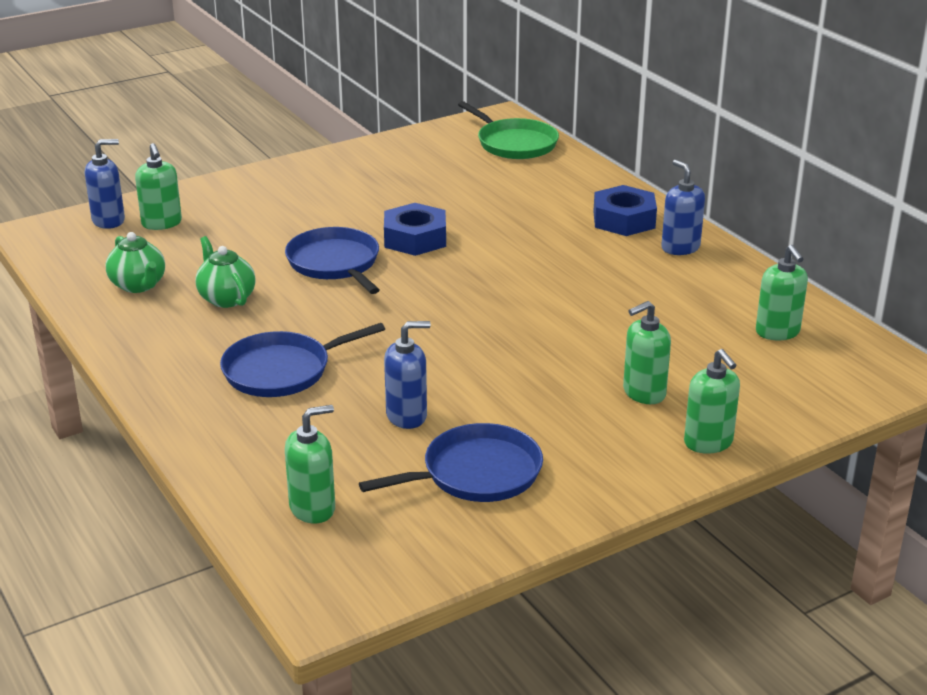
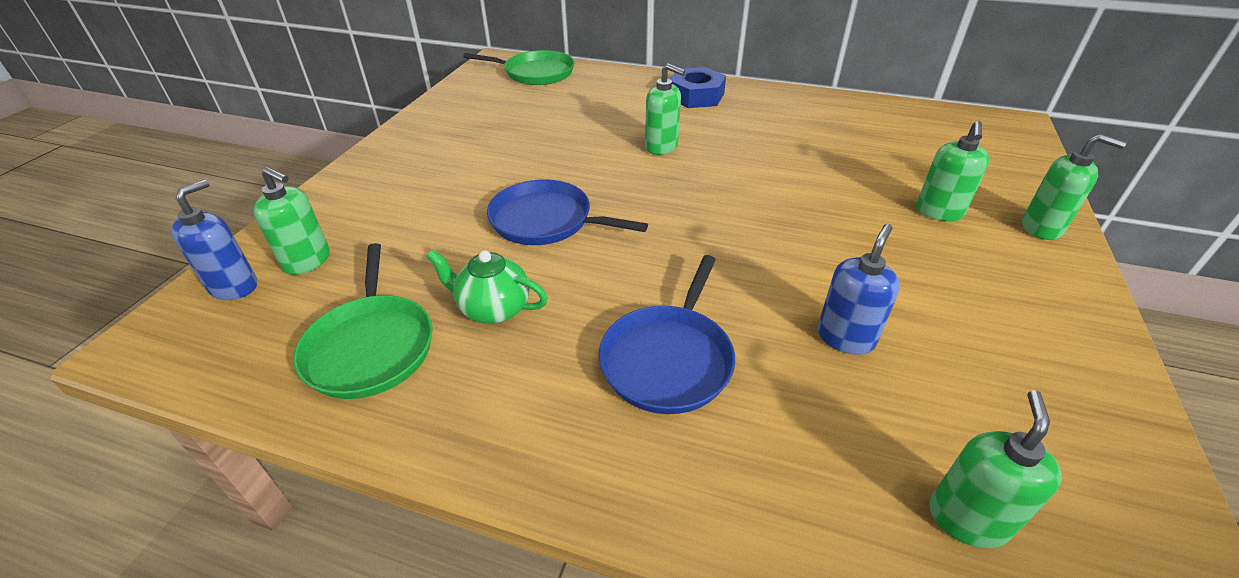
camera: 40 degrees left, 10 degrees up
green teapot [105,232,165,293] -> green pan [293,243,433,399]
blue pan [359,423,543,502] -> none
blue nut [384,203,446,256] -> none
blue soap dispenser [661,160,705,255] -> none
green soap dispenser [756,245,808,340] -> green soap dispenser moved to [645,63,685,155]

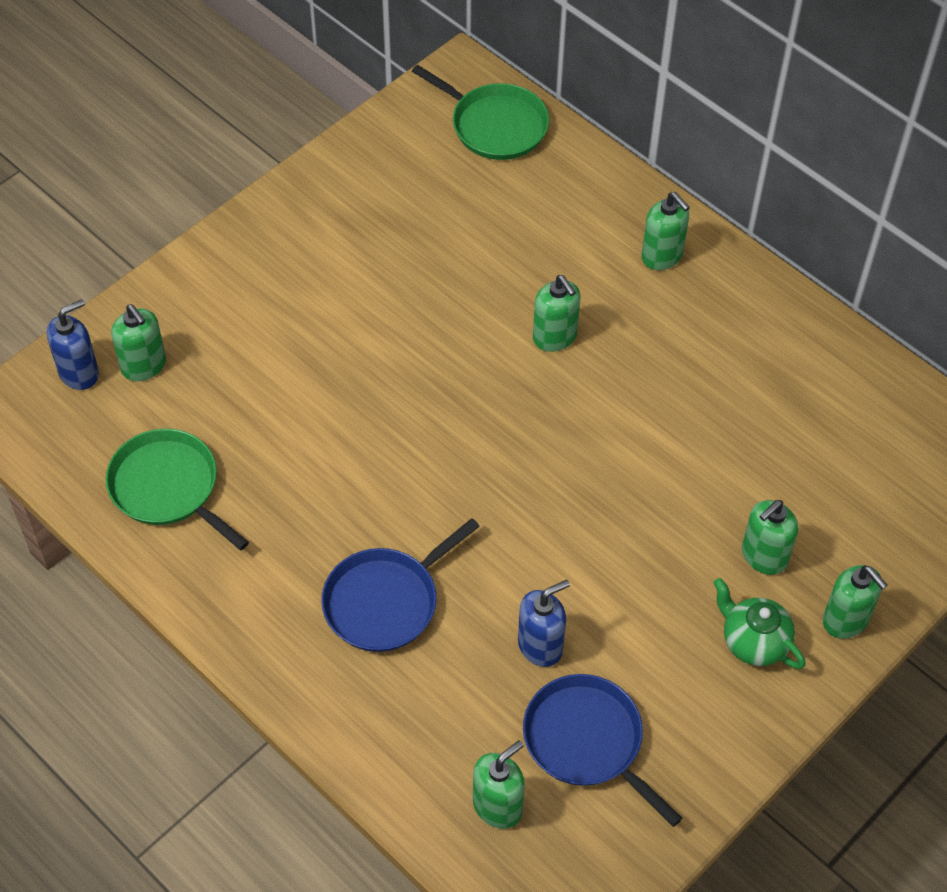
camera: 25 degrees right, 15 degrees up
green pan [293,243,433,399] -> green pan turned 120 degrees clockwise [106,429,249,550]
green teapot [426,250,548,324] -> green teapot moved to [714,578,805,669]
blue pan [487,179,648,245] -> blue pan moved to [523,674,682,827]
blue nut [670,67,726,108] -> green soap dispenser [641,192,690,270]

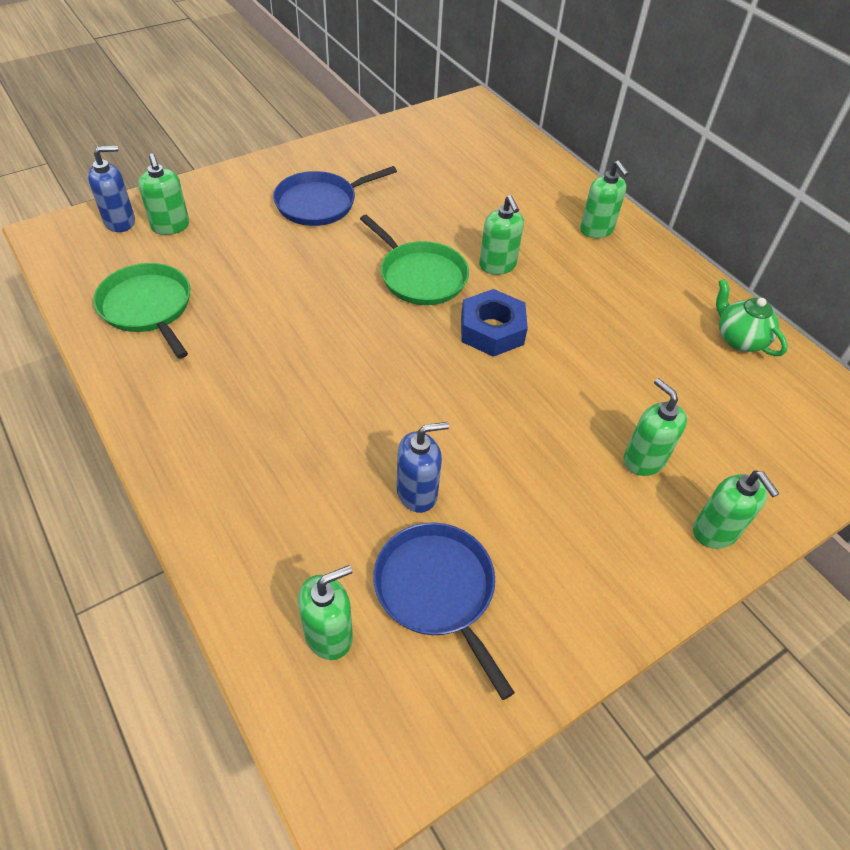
camera: 10 degrees right, 5 degrees down
blue pan [321,518,480,652] -> blue pan moved to [273,166,397,226]
green pan [412,65,549,160] -> green pan moved to [360,215,469,305]
green teapot [714,578,805,669] -> green teapot moved to [716,279,788,356]
green soap dispenser [742,500,798,575] -> green soap dispenser turned 90 degrees clockwise [624,378,687,476]
none -> blue nut [461,289,528,357]

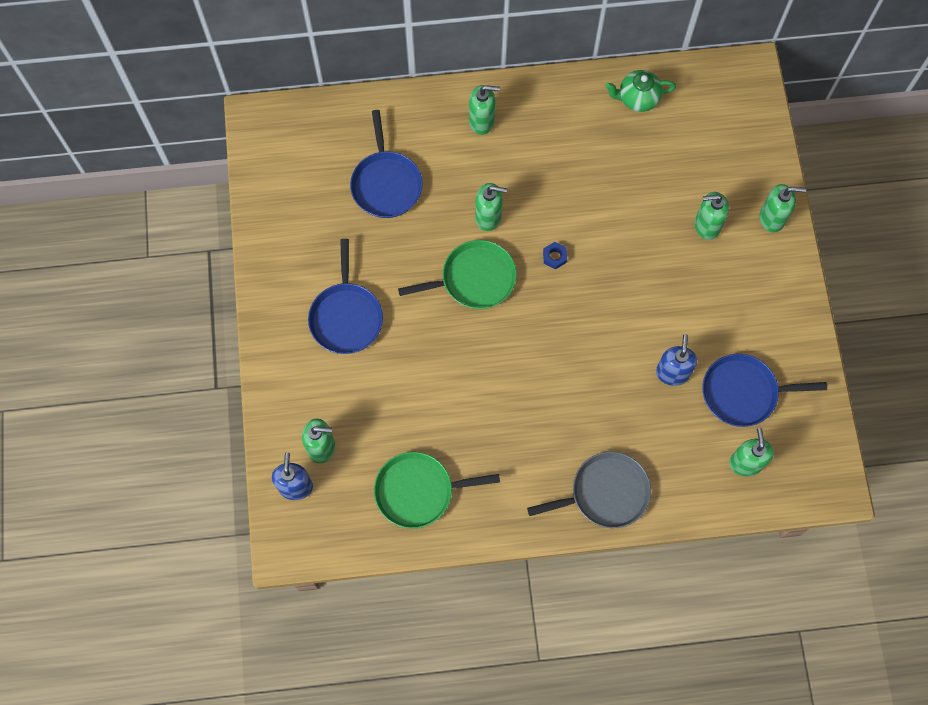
camera: 60 degrees left, 20 degrees up
blue nut [461,289,528,357] -> blue nut [543,242,567,269], size x0.46
none -> blue pan [350,110,423,218]
none -> grey pan [527,452,651,528]

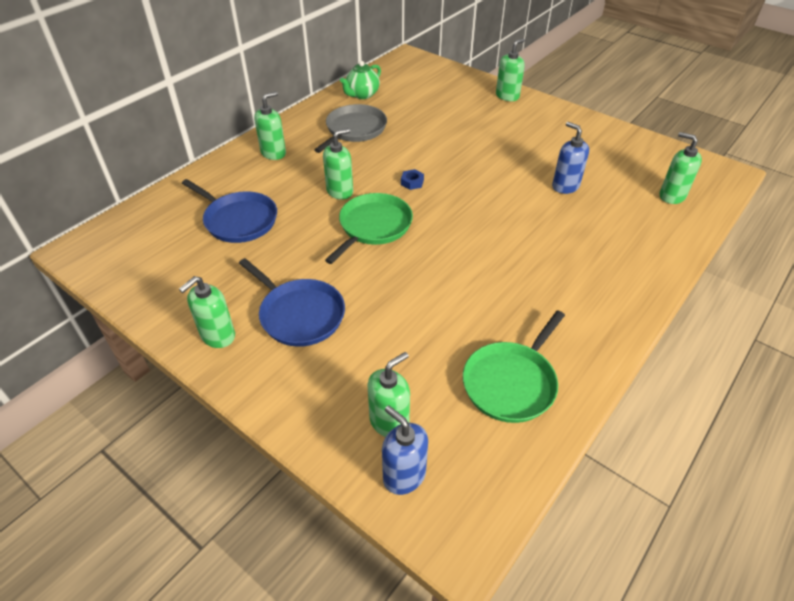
camera: 45 degrees left, 25 degrees down
grey pan [527,452,651,528] -> grey pan moved to [314,104,387,153]
green soap dispenser [695,192,729,240] -> green soap dispenser moved to [179,276,235,348]
blue pan [702,354,827,427] -> none

